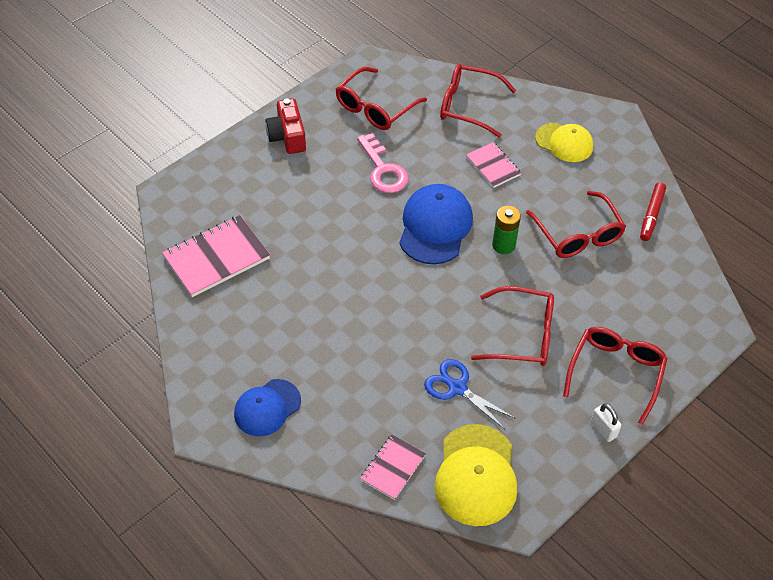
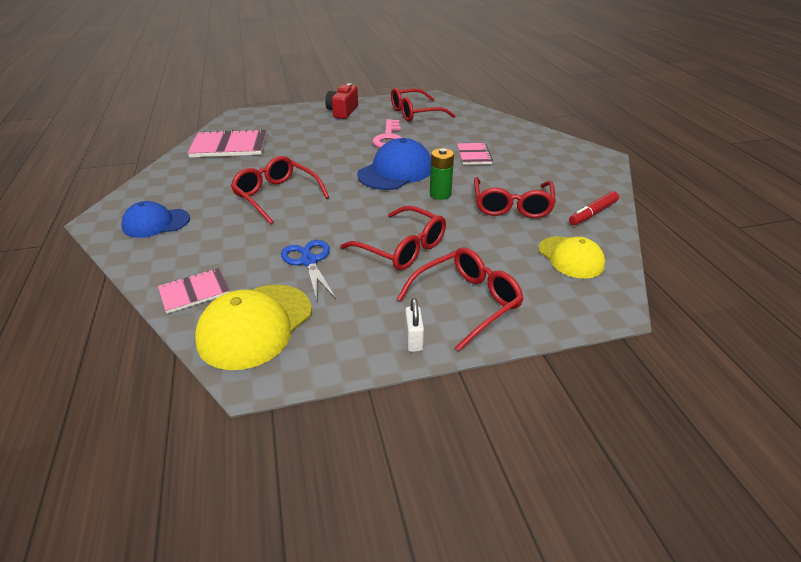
camera: 30 degrees right, 15 degrees down
red glasses [440,64,516,138] -> red glasses moved to [231,156,329,224]
yellow cap [535,123,593,162] -> yellow cap moved to [538,236,605,279]

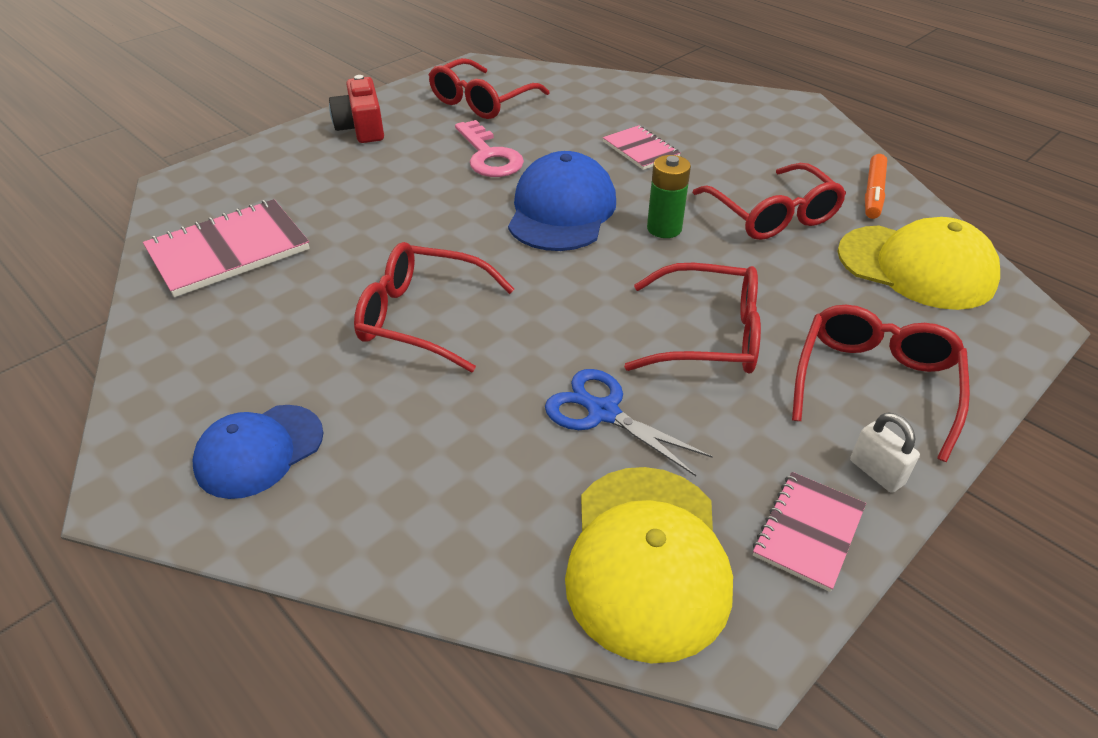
camera: 30 degrees left, 5 degrees up
pink notebook [158,268,230,313] -> pink notebook moved to [753,472,866,592]
yellow cap [538,236,605,279] -> yellow cap [837,217,1000,310], size x1.50
red marker [569,191,619,225] -> orange marker [865,154,887,219]

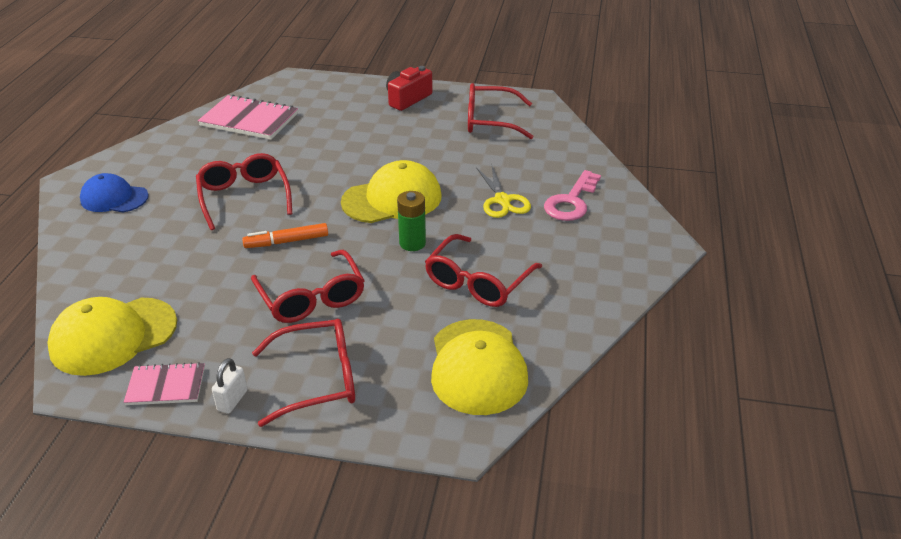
camera: 55 degrees right, 5 degrees down
pink key [455,120,524,177] -> pink key moved to [544,170,601,221]
blue cap [508,151,616,251] -> yellow cap [341,160,441,223]
blue scissors [545,369,713,476] -> none
pink notebook [603,125,681,170] -> yellow scissors [476,166,531,218]
orange marker [865,154,887,219] -> orange marker moved to [242,223,328,248]

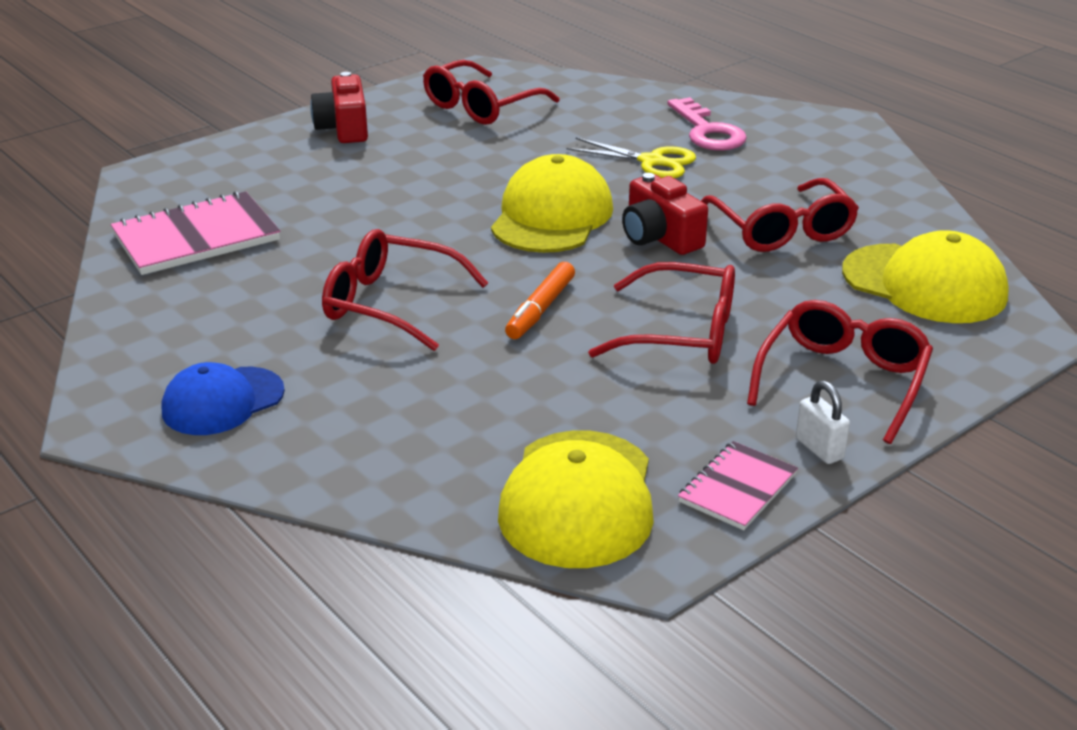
camera: 50 degrees left, 5 degrees down
green battery [397,191,426,251] -> red camera [622,173,708,255]

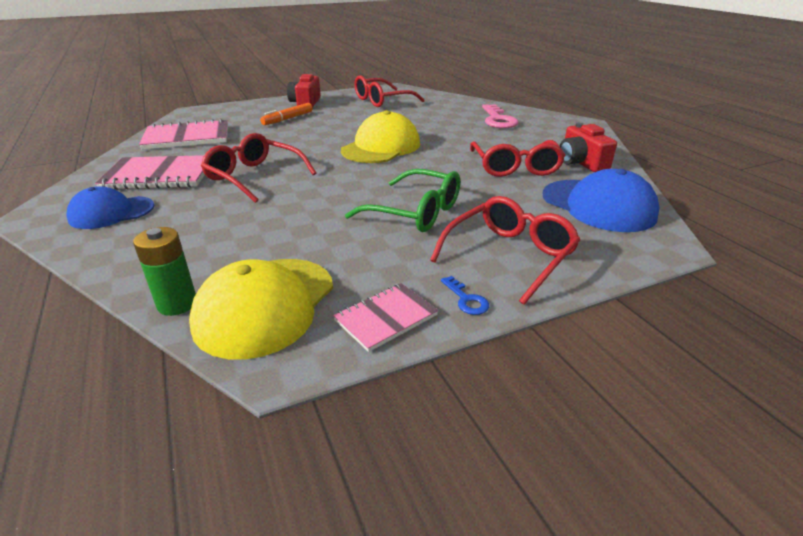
camera: 15 degrees right, 0 degrees up
orange marker [505,262,575,339] -> orange marker moved to [260,103,312,125]
yellow scissors [566,138,696,178] -> none
red glasses [588,262,735,364] -> green glasses [345,169,460,232]
red camera [622,173,708,255] -> red camera moved to [560,123,617,172]
white padlock [796,381,850,464] -> blue key [441,276,489,315]
yellow cap [842,230,1009,323] -> blue cap [543,169,660,232]
none -> pink notebook [95,155,205,190]
none -> green battery [133,227,196,316]

